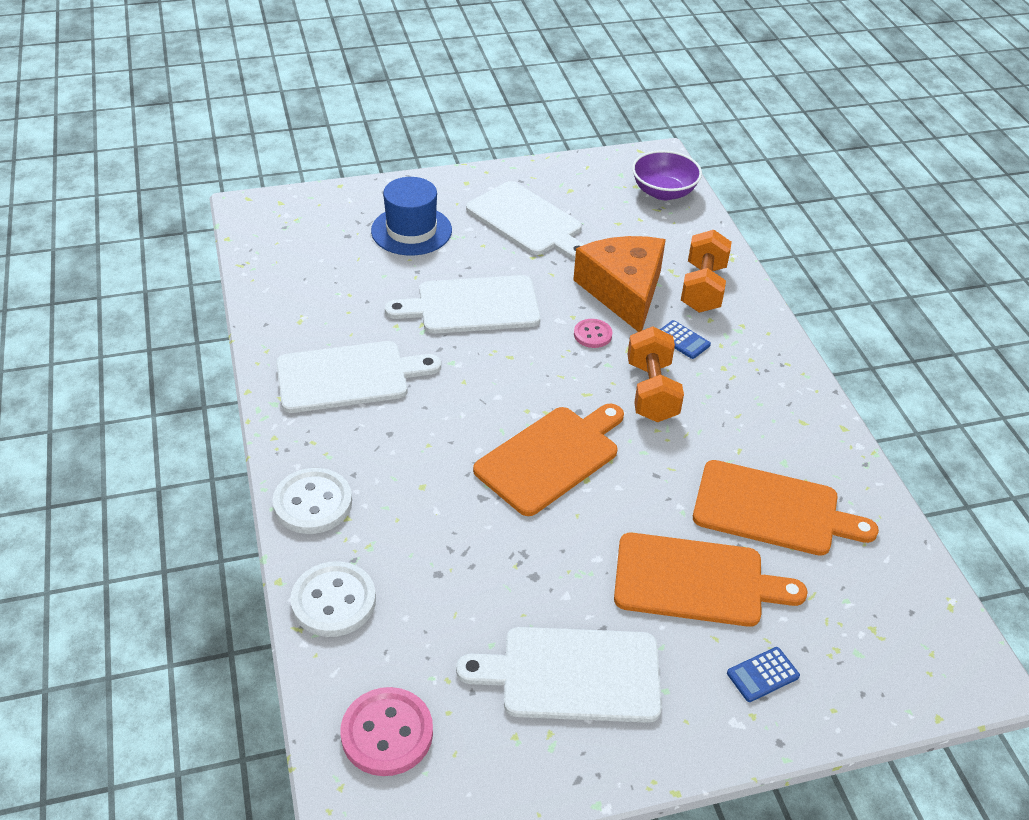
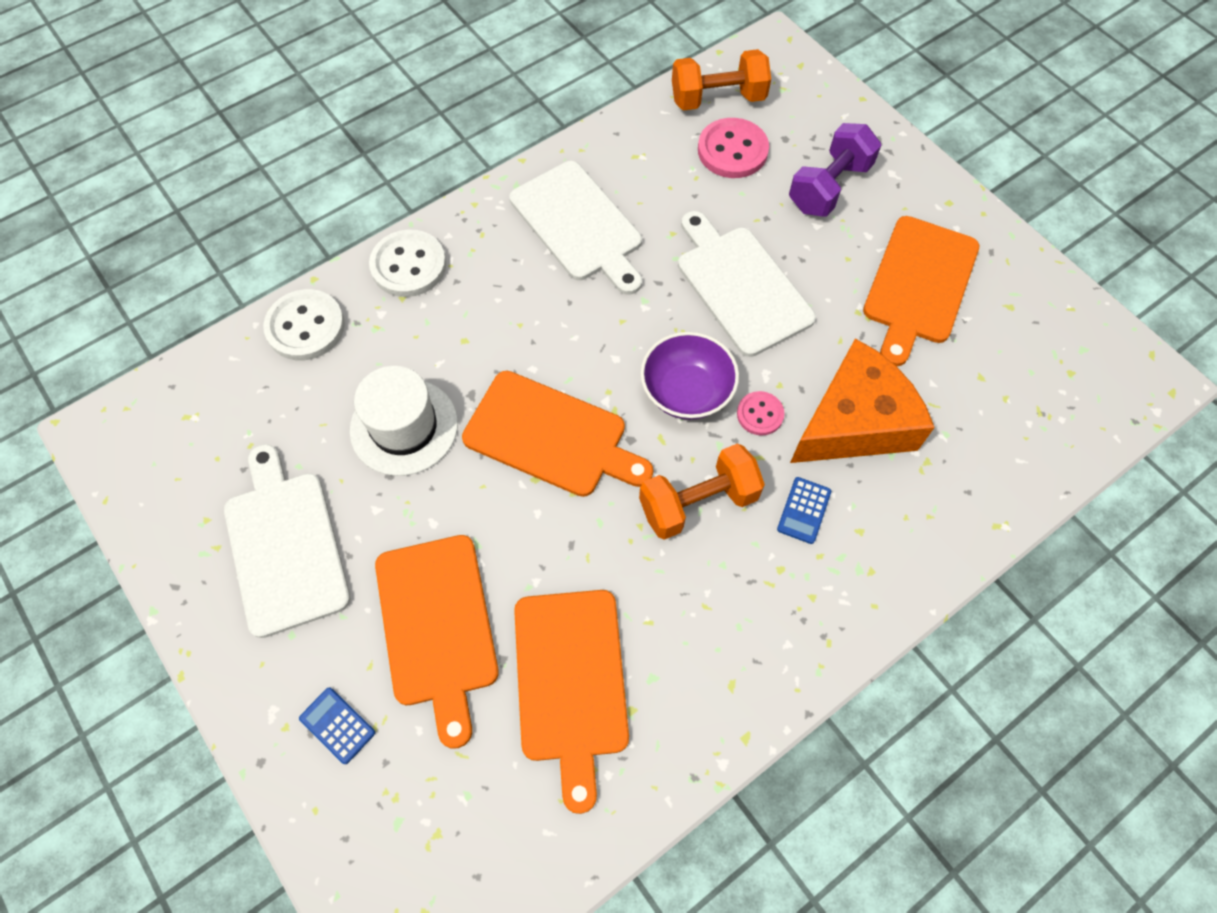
camera: 70 degrees right, 20 degrees up
pink button [340,687,433,776] -> pink button moved to [698,118,769,178]
blue hat [371,177,452,256] -> purple dumbbell [789,123,881,217]
white cutting board [466,181,585,260] -> orange cutting board [863,216,979,366]
purple bowl [632,150,702,200] -> purple bowl moved to [640,332,739,420]
orange dumbbell [681,230,732,313] -> orange dumbbell moved to [672,49,771,111]
none -> white hat [350,366,458,476]

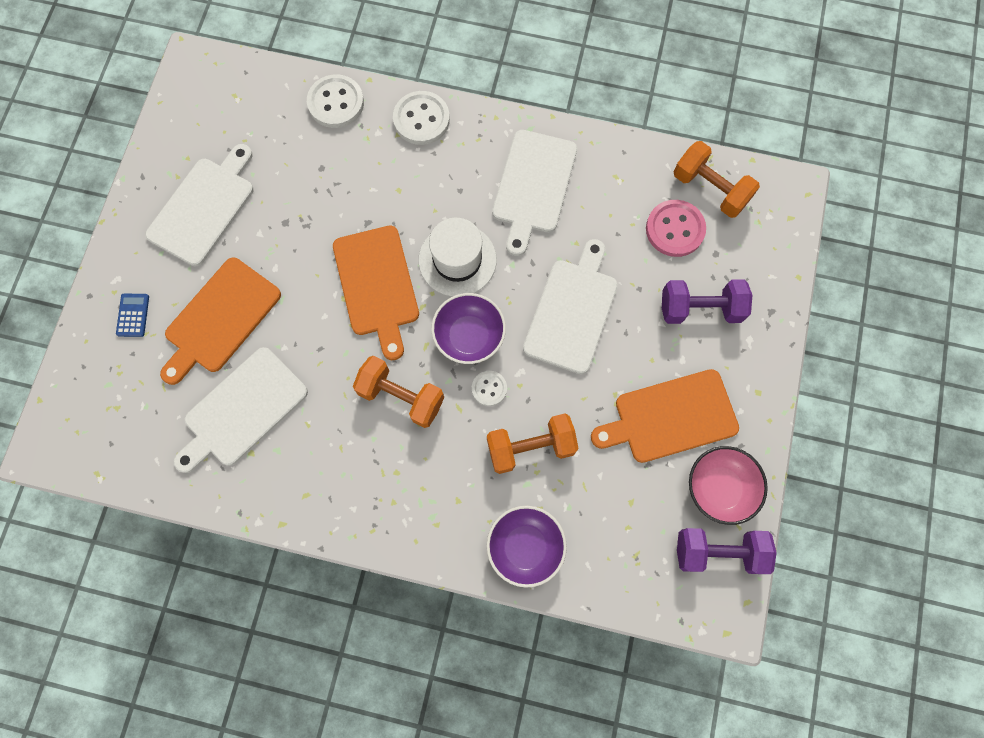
camera: 50 degrees right, 10 degrees up
white hat [350,366,458,476] -> white hat moved to [418,218,497,297]
orange cutting board [514,590,629,814] -> white cutting board [174,347,308,473]
pink button [737,391,785,435] -> white button [472,371,507,406]
blue calculator [777,477,831,544] -> none
orange cheese [790,339,935,463] -> orange dumbbell [487,414,579,474]
none -> purple bowl [487,506,567,588]
none -> purple dumbbell [677,528,777,574]
none -> pink bowl [689,446,768,525]

